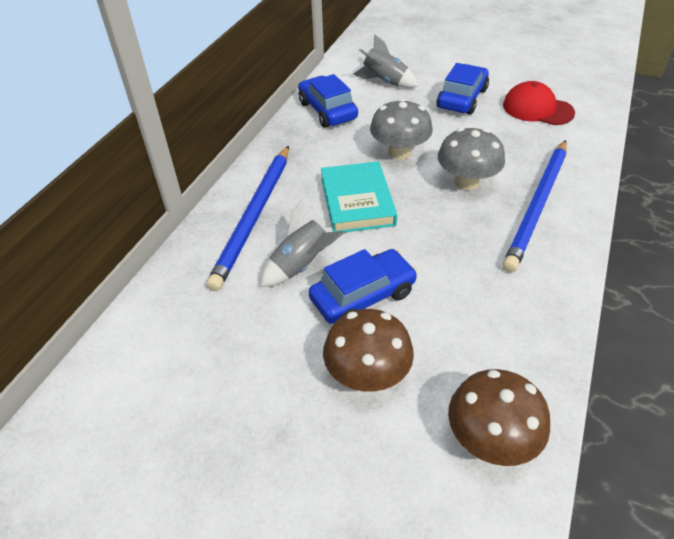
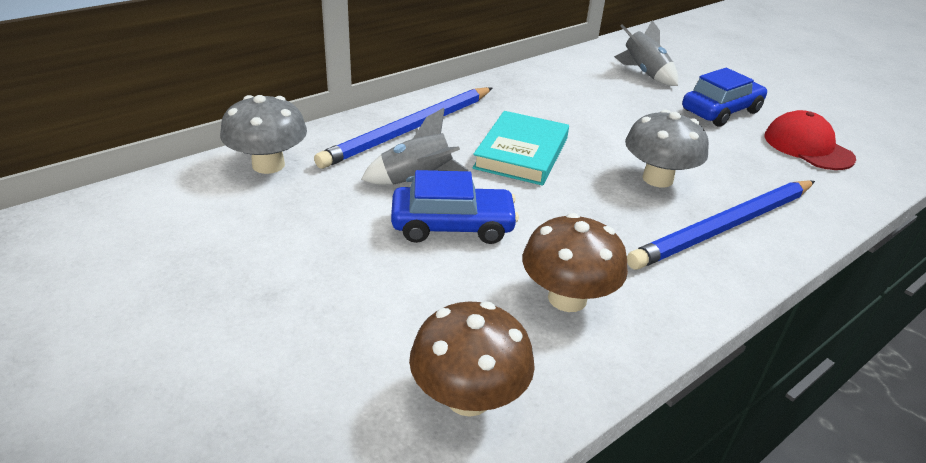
camera: 25 degrees right, 10 degrees down
blue car [298,74,358,128] -> none
brown mushroom [323,309,414,392] -> brown mushroom moved to [522,213,628,312]
grey mushroom [370,99,433,160] -> grey mushroom moved to [220,95,307,174]

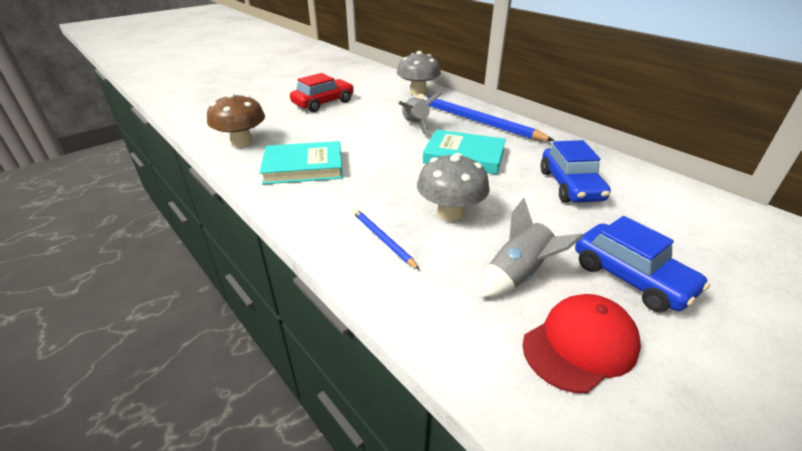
camera: 90 degrees right, 0 degrees up
blue car [391,170,519,244] -> blue car moved to [541,140,611,203]
brown mushroom [522,213,628,312] -> turquoise book [259,141,343,184]
grey rocket [614,20,678,86] -> grey rocket moved to [481,198,584,297]
blue pencil [627,180,815,270] -> blue pencil [353,209,420,270], size x0.47
none -> red car [290,73,354,112]

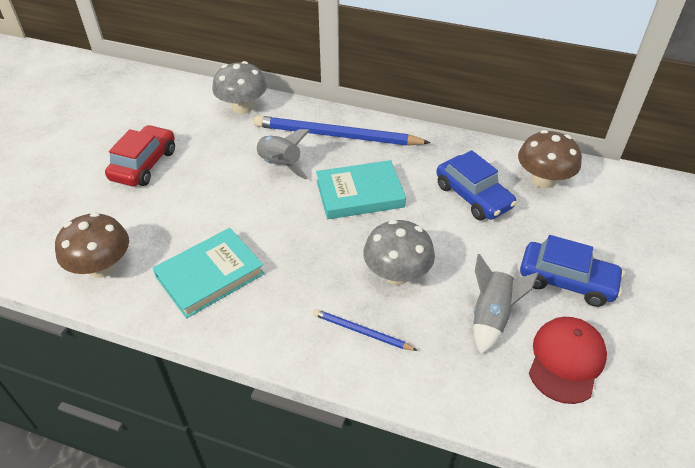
camera: 30 degrees left, 10 degrees up
none -> brown mushroom [518,130,582,189]

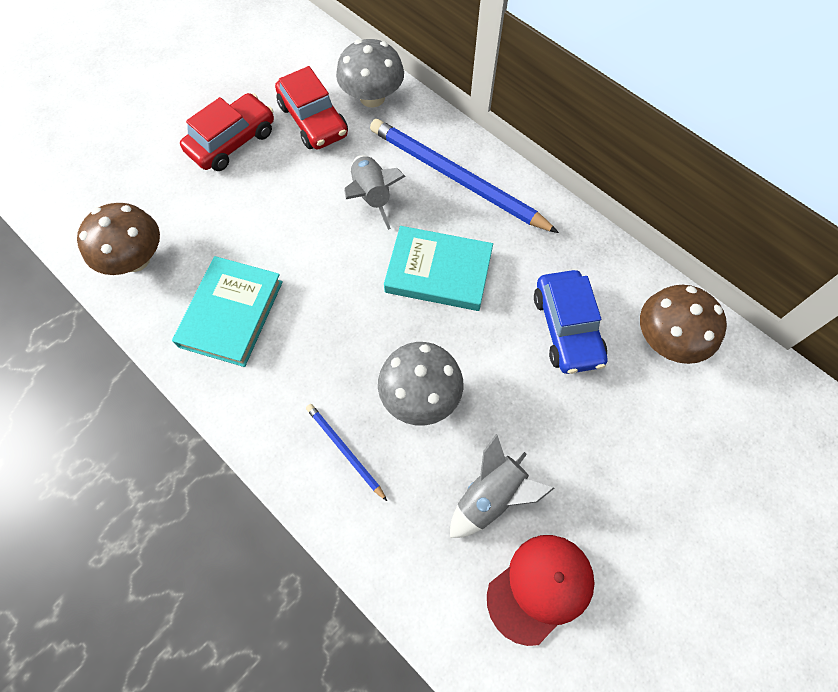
camera: 25 degrees right, 20 degrees up
turquoise book [153,228,265,318] -> turquoise book turned 60 degrees counterclockwise [172,256,283,367]
blue car [520,235,624,307] -> none
none -> red car [275,66,348,150]

